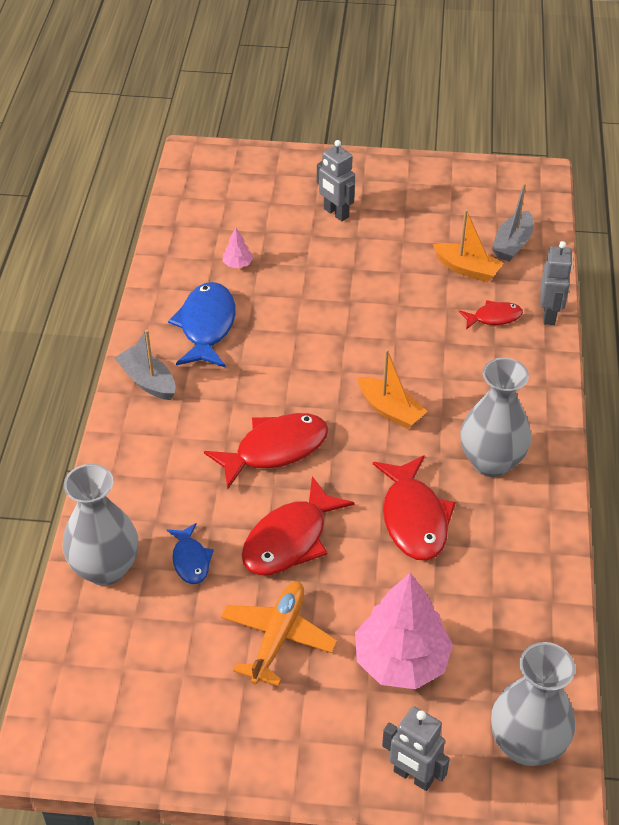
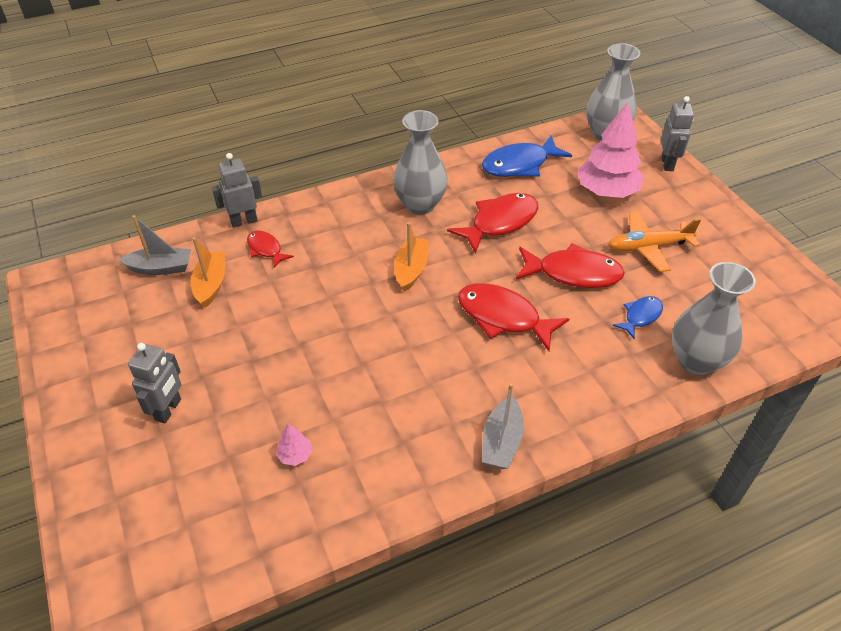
camera: 120 degrees left, 0 degrees up
blue fish [168,282,235,368] -> blue fish moved to [482,135,572,177]

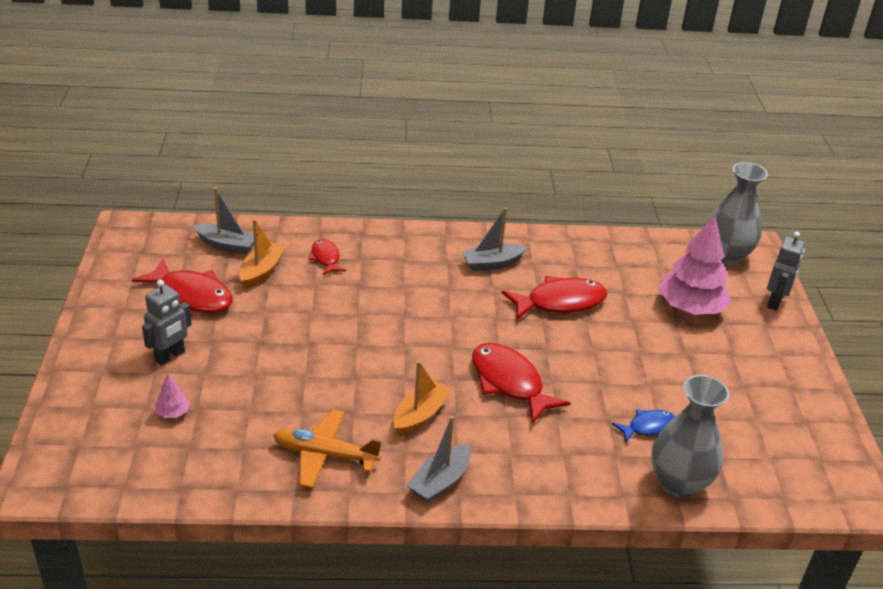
camera: 20 degrees right, 10 degrees down
grey robot [212,153,262,228] -> none
pink tree [276,424,313,466] -> pink tree moved to [155,374,190,418]
grey vase [393,110,448,215] -> grey boat [462,208,527,271]
orange boat [394,222,429,292] -> orange boat moved to [393,361,452,436]
blue fish [482,135,572,177] -> none
red fish [516,243,625,288] -> red fish moved to [132,259,233,313]
orange plane [608,211,701,272] -> orange plane moved to [273,409,382,488]

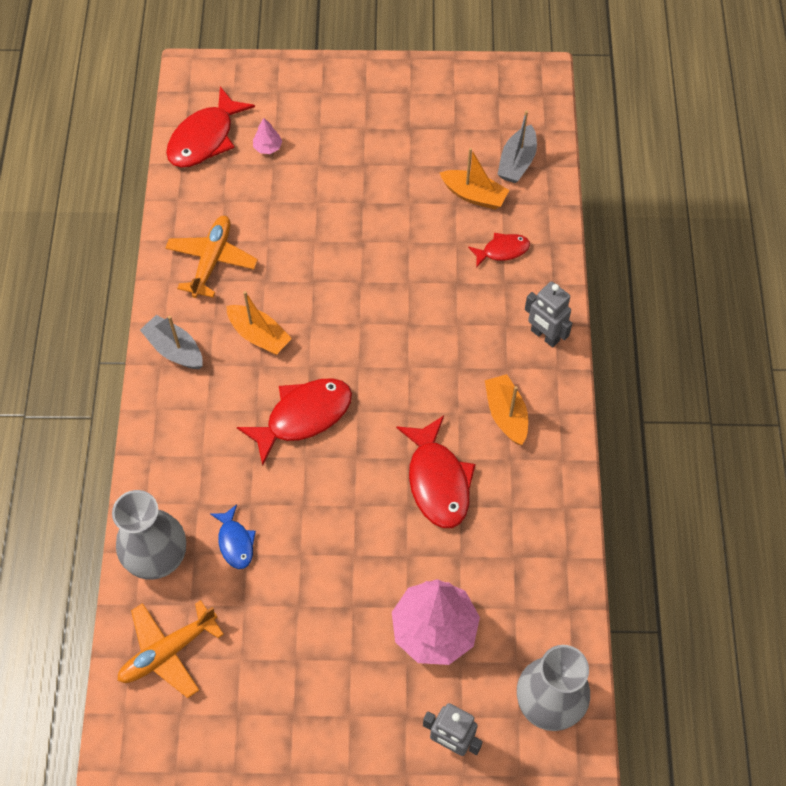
camera: 95 degrees right, 25 degrees up
red fish [132,259,233,313] -> red fish moved to [166,86,255,168]
grey robot [142,280,192,366] -> grey robot moved to [525,281,572,347]
grey boat [462,208,527,271] -> orange boat [485,374,528,445]
none -> orange plane [117,600,224,698]

